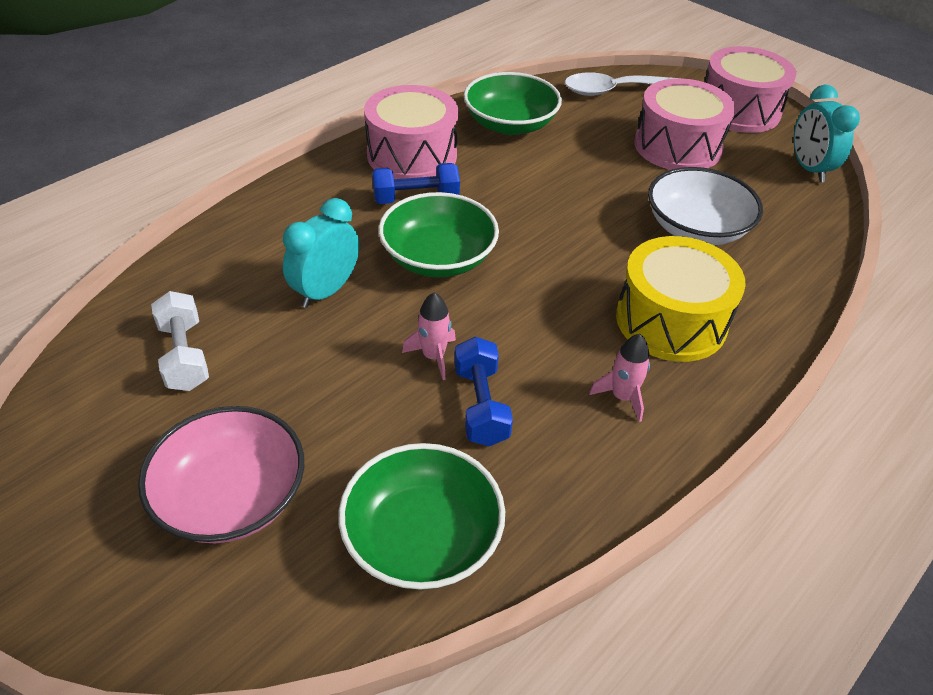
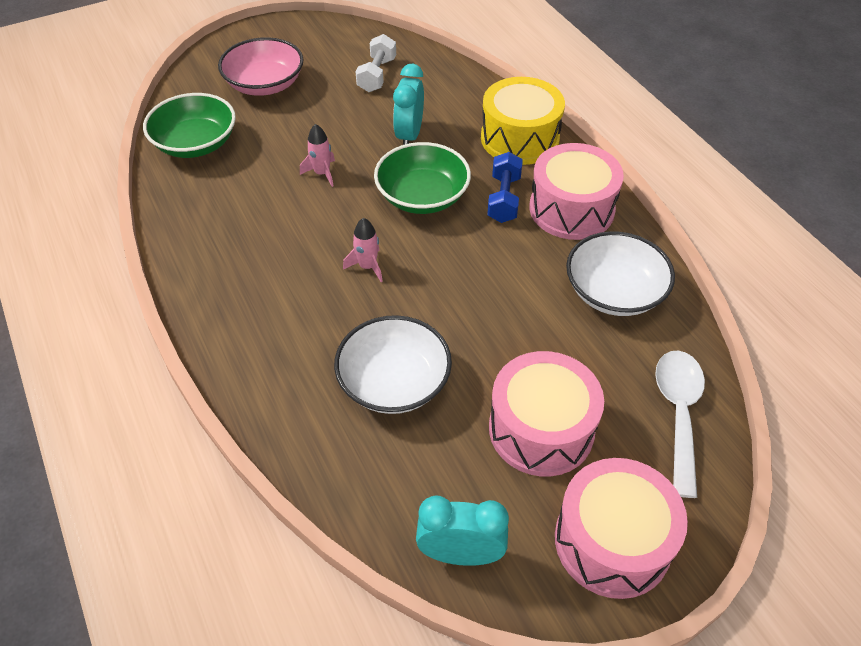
camera: 110 degrees right, 5 degrees up
white dumbbell [151,291,209,391] -> white dumbbell turned 75 degrees counterclockwise [356,34,396,92]
turquoise clock [283,198,359,308] -> turquoise clock turned 135 degrees counterclockwise [393,63,424,145]
blue dumbbell [454,337,513,446] -> none
green bowl [463,72,562,135] -> white bowl [566,231,675,316]
pink rocket [589,334,650,422] -> pink rocket moved to [343,218,383,282]
yellow drum [616,236,746,362] -> yellow drum moved to [481,77,565,165]

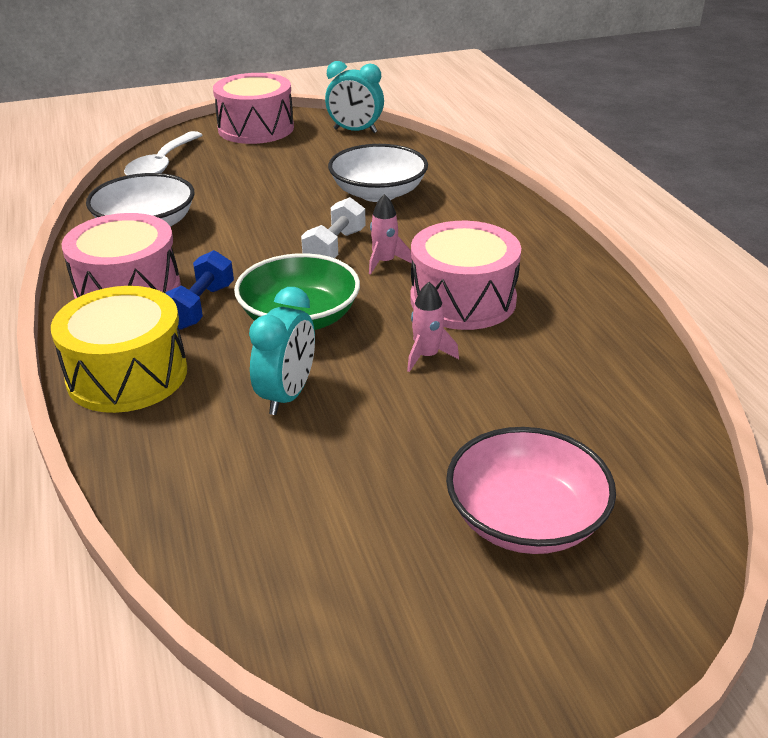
camera: 170 degrees left, 15 degrees down
green bowl [143,93,236,158] -> none
white dumbbell [356,34,396,92] -> white dumbbell moved to [301,197,366,258]
pink drum [489,351,604,477] -> pink drum moved to [410,221,521,330]

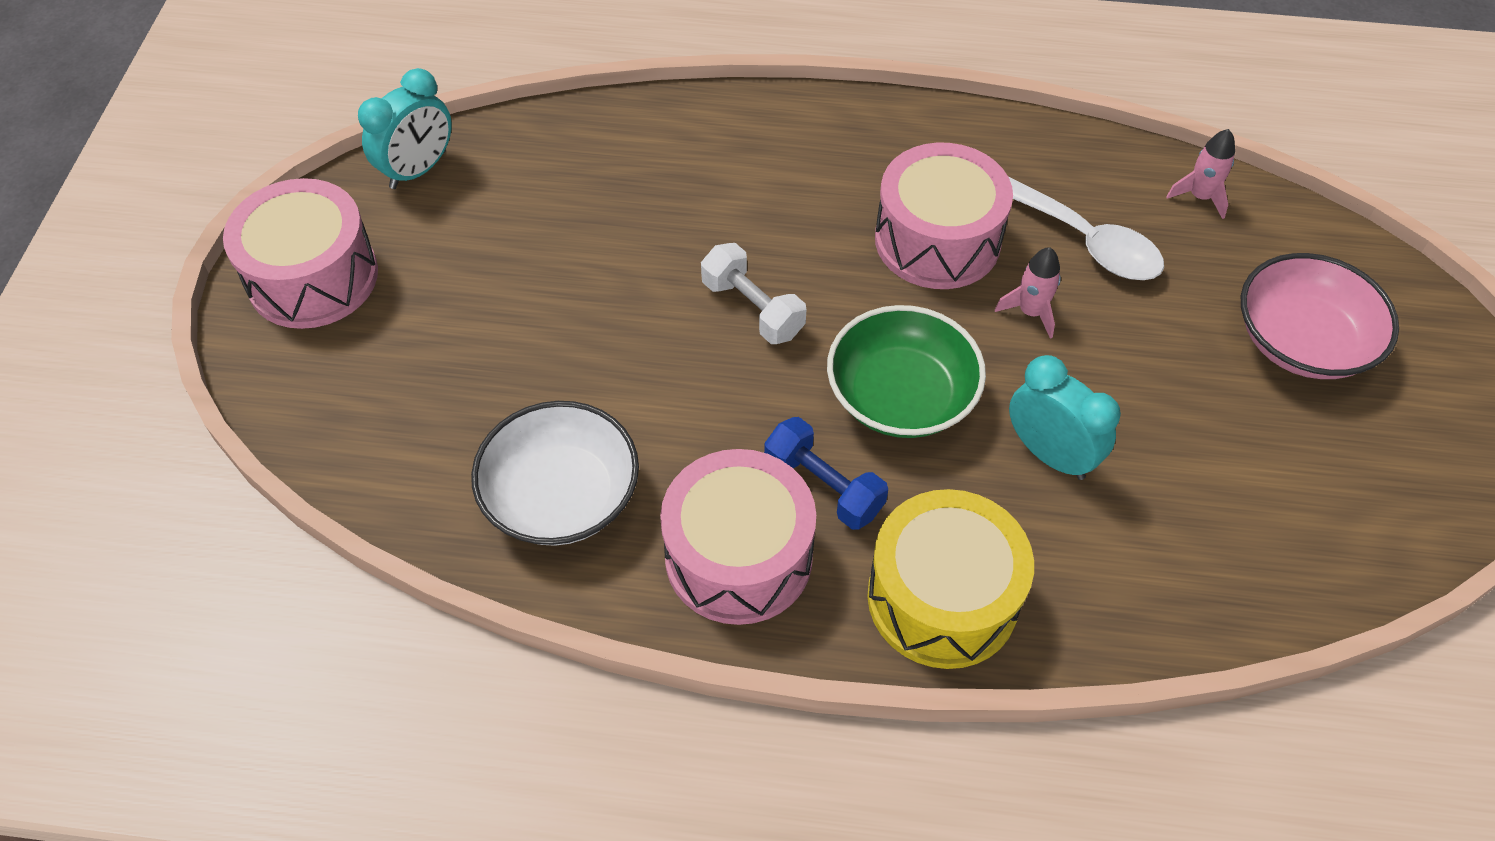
camera: 65 degrees left, 20 degrees up
white spoon [124,131,202,175] -> white spoon moved to [1009,177,1164,280]
white bowl [328,144,428,202] -> none
pink rocket [369,194,412,275] -> pink rocket moved to [1166,129,1235,219]

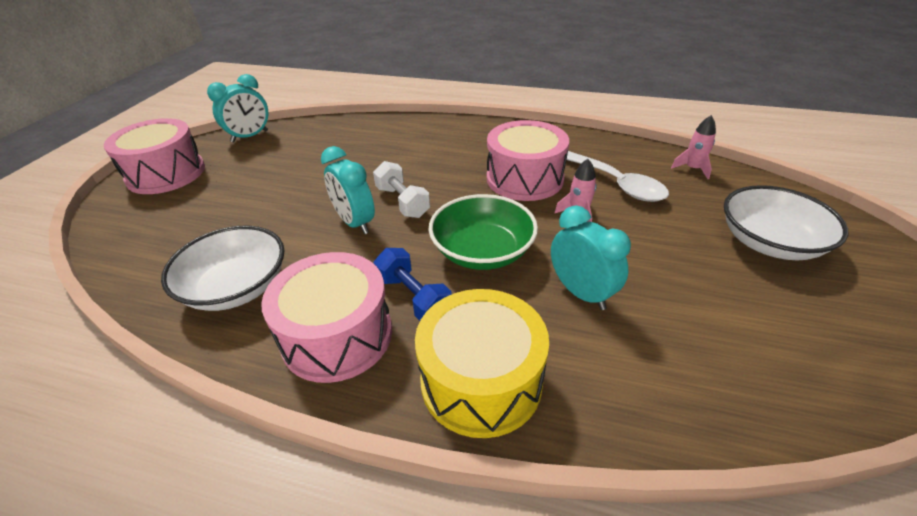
camera: 10 degrees right, 15 degrees down
pink bowl [1241,253,1399,379] -> white bowl [724,185,848,260]
none -> turquoise clock [321,146,375,234]

